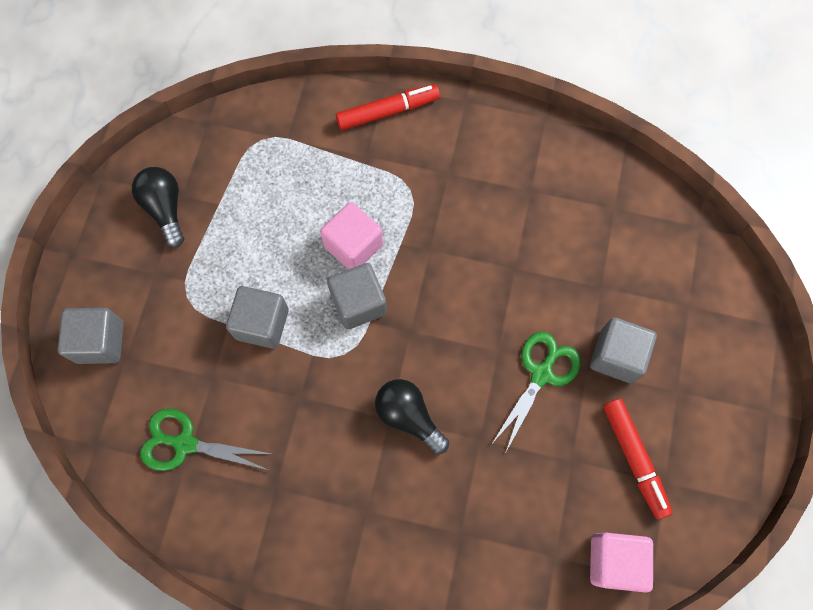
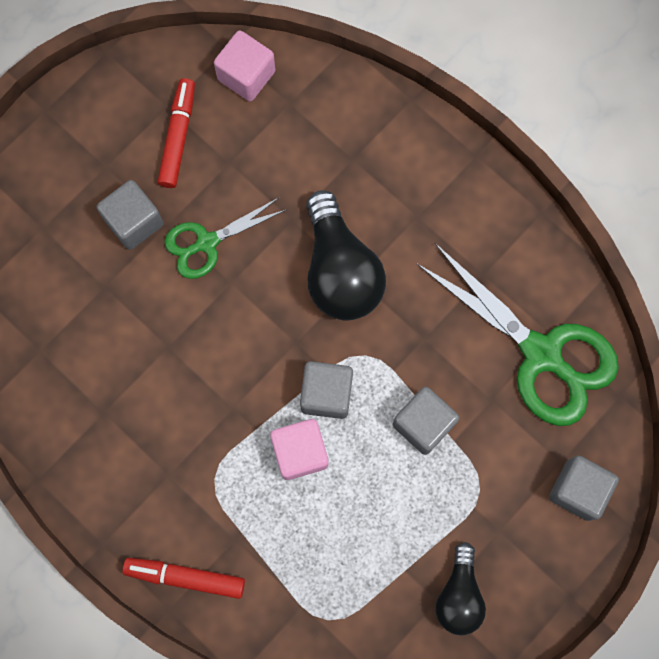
camera: 150 degrees left, 5 degrees up
green scissors [140,408,271,471] -> green scissors [416,243,619,426], size x1.76
black light bulb [375,379,449,454] -> black light bulb [306,190,386,320], size x1.65

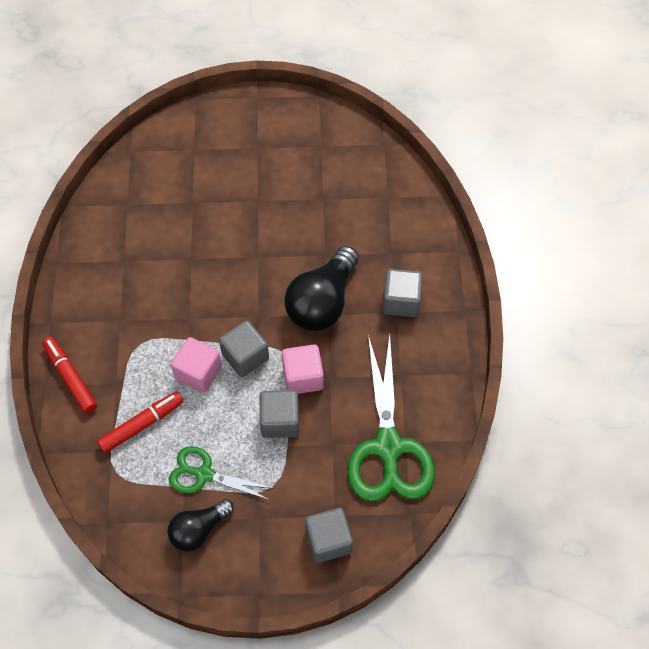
camera: 45 degrees right, 15 degrees down
grey cube [97,180,164,250] -> grey cube moved to [383,269,423,317]
red marker [158,78,195,188] -> red marker moved to [97,392,184,454]
green scissors [164,197,286,279] -> green scissors moved to [169,446,275,500]
pink cube [214,30,275,101] -> pink cube moved to [282,344,324,394]

